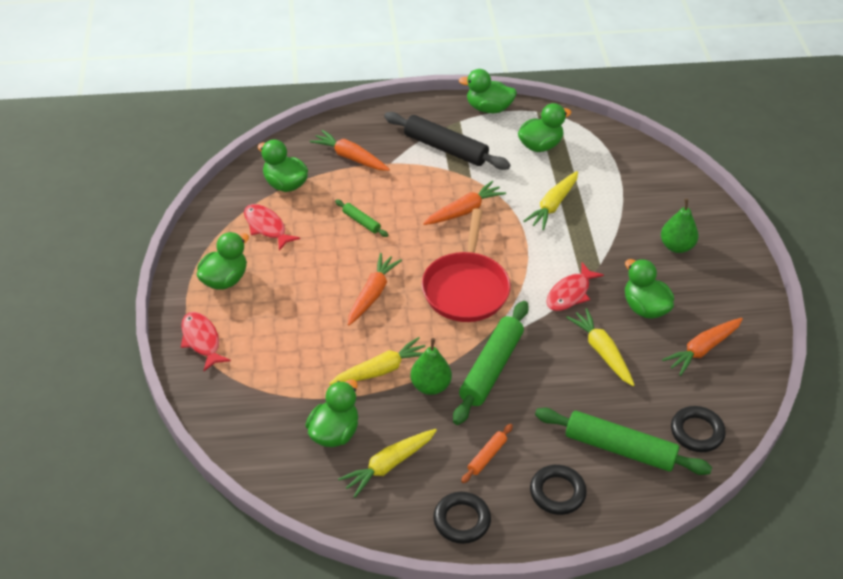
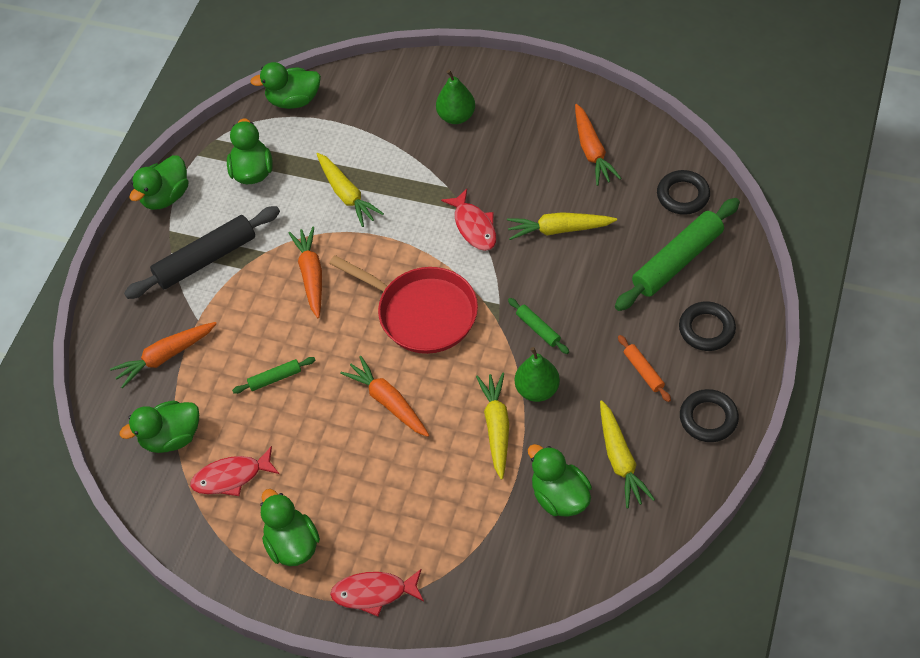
camera: 60 degrees left, 10 degrees up
green rolling pin [453,301,529,425] -> green rolling pin [508,298,569,354], size x0.47
green duck [625,259,674,319] -> green duck moved to [250,62,321,109]

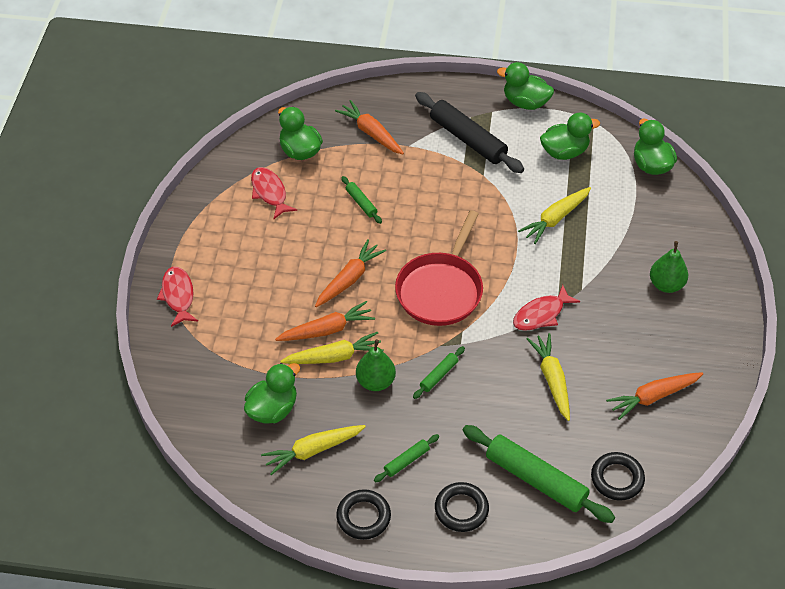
camera: 75 degrees right, 5 degrees down
green duck [260,489,320,566] -> none
orange carrot [289,227,322,318] -> orange carrot moved to [275,301,375,341]
orange rolling pin [618,335,671,402] -> green rolling pin [374,434,439,482]

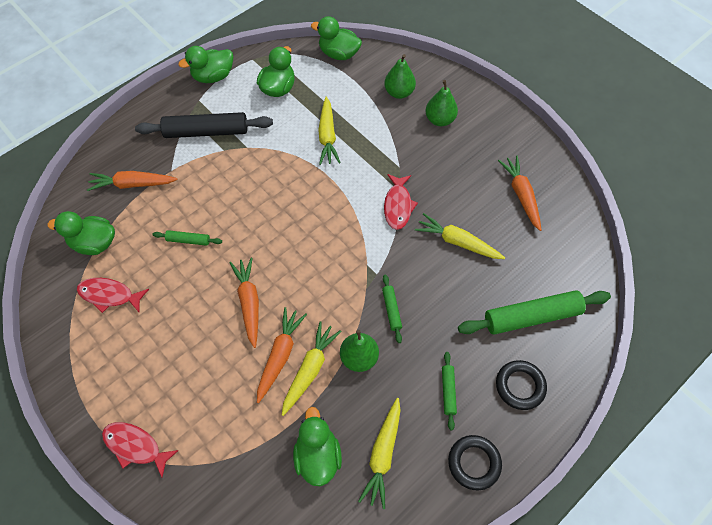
camera: 50 degrees left, 10 degrees up
red pan [395,210,483,326] -> none
black ring [591,452,645,500] -> none
orange carrot [606,372,703,420] -> orange carrot turned 150 degrees clockwise [498,156,541,231]
none -> green pear [384,54,416,99]

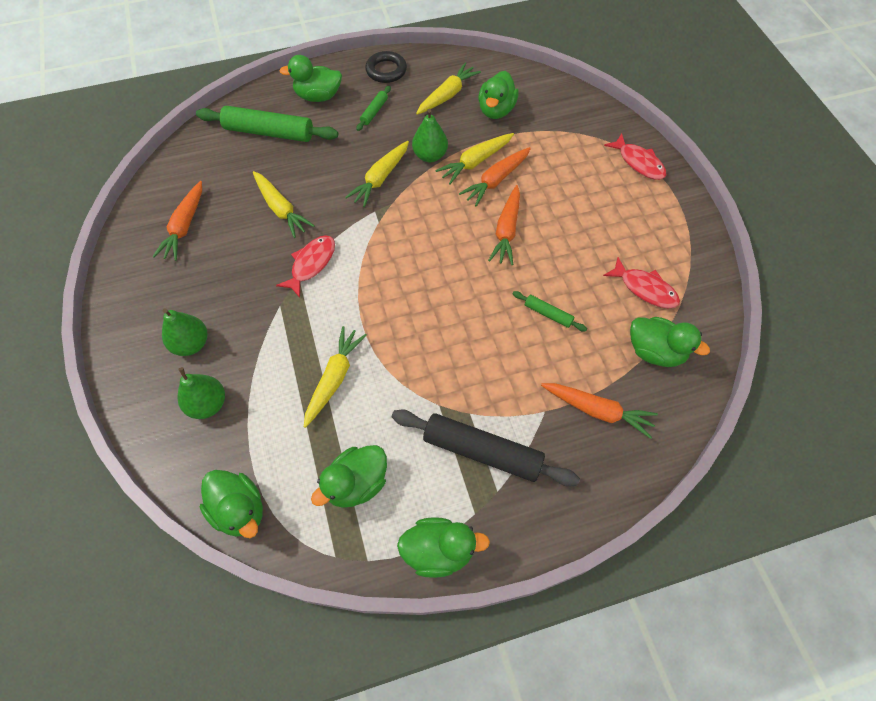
camera: 155 degrees left, 0 degrees up
green rolling pin [382,274,402,343] -> yellow carrot [345,141,409,207]
black ring [496,360,547,410] -> green duck [279,55,342,102]

